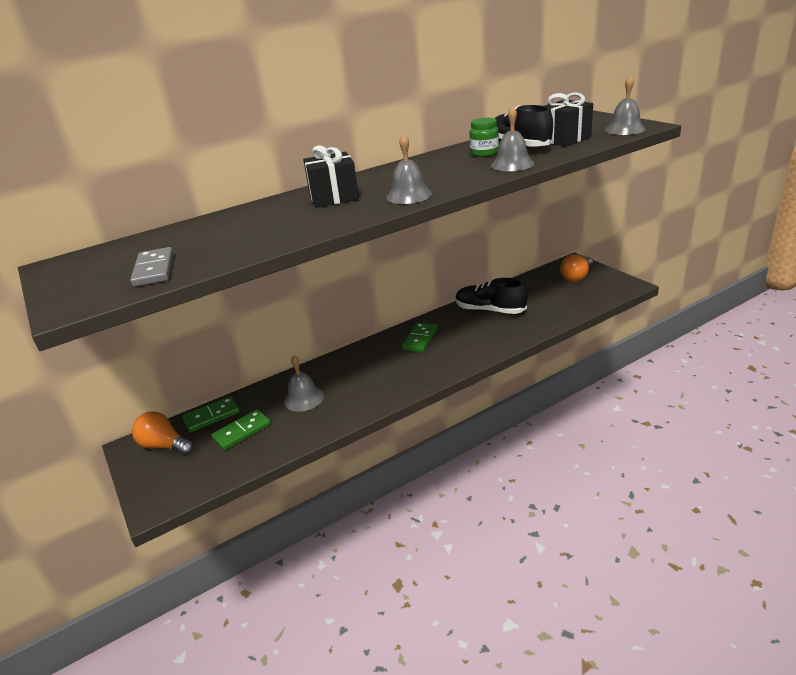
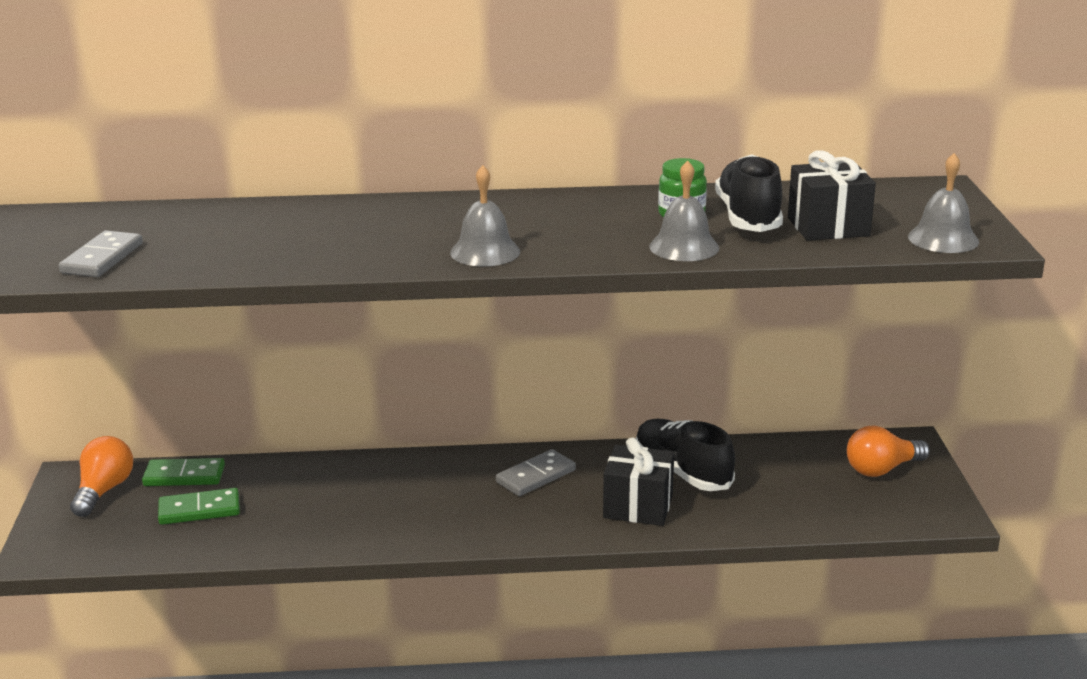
camera: 25 degrees right, 5 degrees down
orange light bulb [132,411,194,456] -> orange light bulb turned 45 degrees clockwise [70,436,133,517]
grey bell [284,355,324,412] -> none
black gift [303,145,359,208] -> black gift moved to [603,437,674,526]
green domino [402,323,437,352] -> grey domino [496,449,576,496]

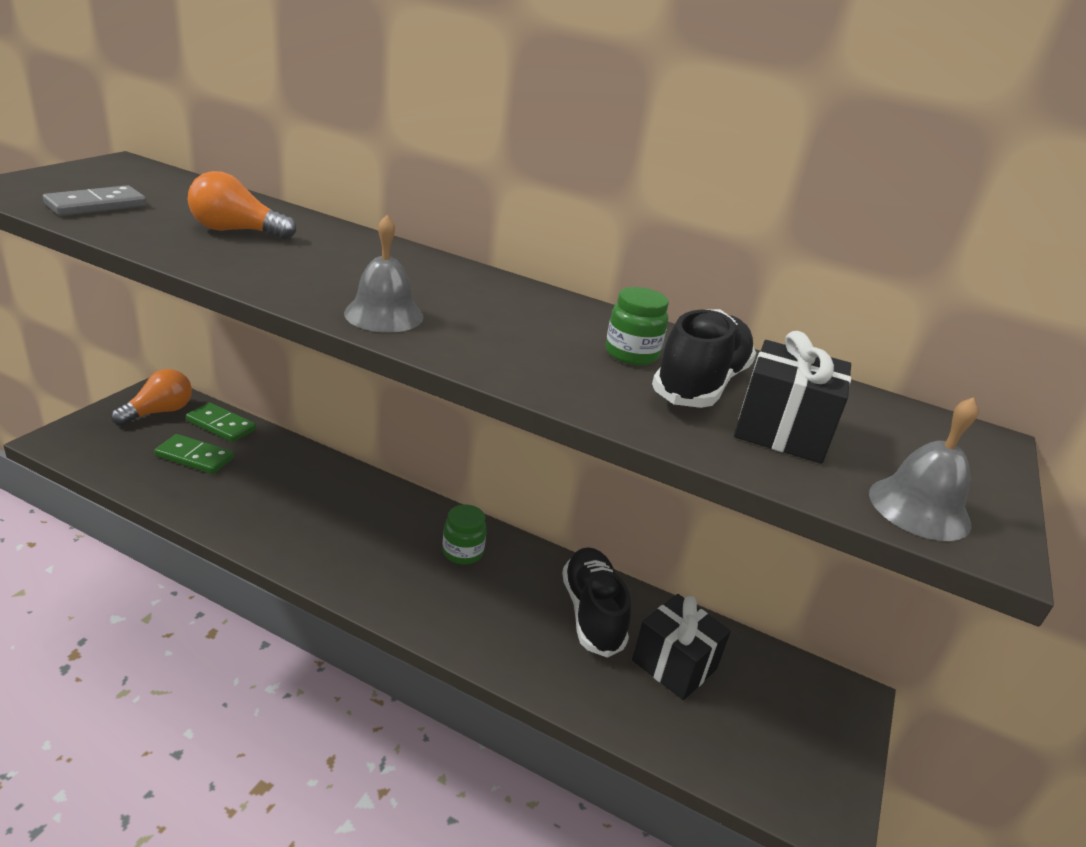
camera: 25 degrees right, 5 degrees up
grey domino [496,449,576,496] -> green jar [442,505,487,564]
black gift [603,437,674,526] -> black gift moved to [632,594,731,700]
grey bell [649,160,719,261] -> none
orange light bulb [847,425,930,477] -> orange light bulb moved to [188,171,296,240]

